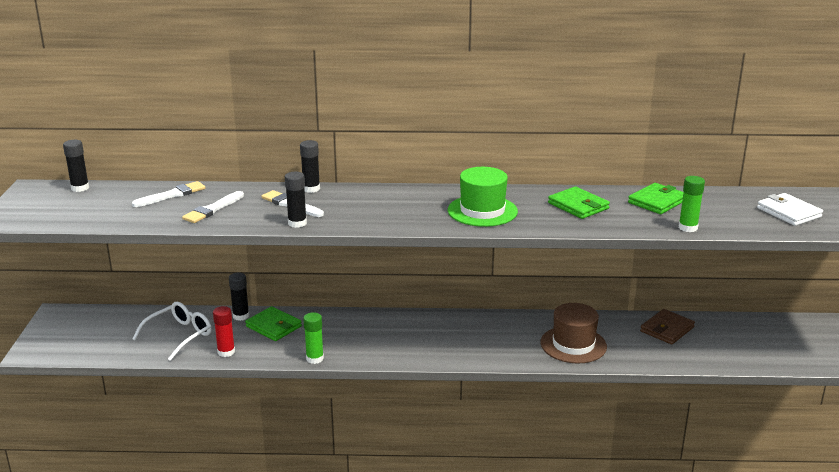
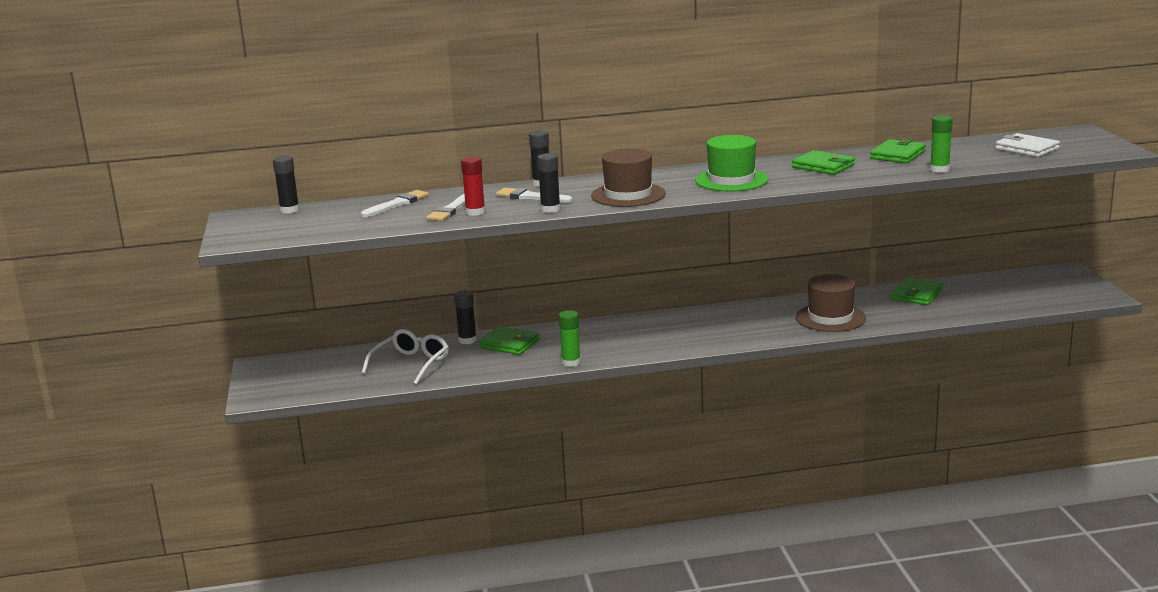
camera: 10 degrees left, 5 degrees down
red glue stick [213,306,235,357] -> red glue stick moved to [461,156,485,216]
brown wallet [640,309,695,345] -> green wallet [891,277,943,305]
none -> brown hat [591,149,666,207]

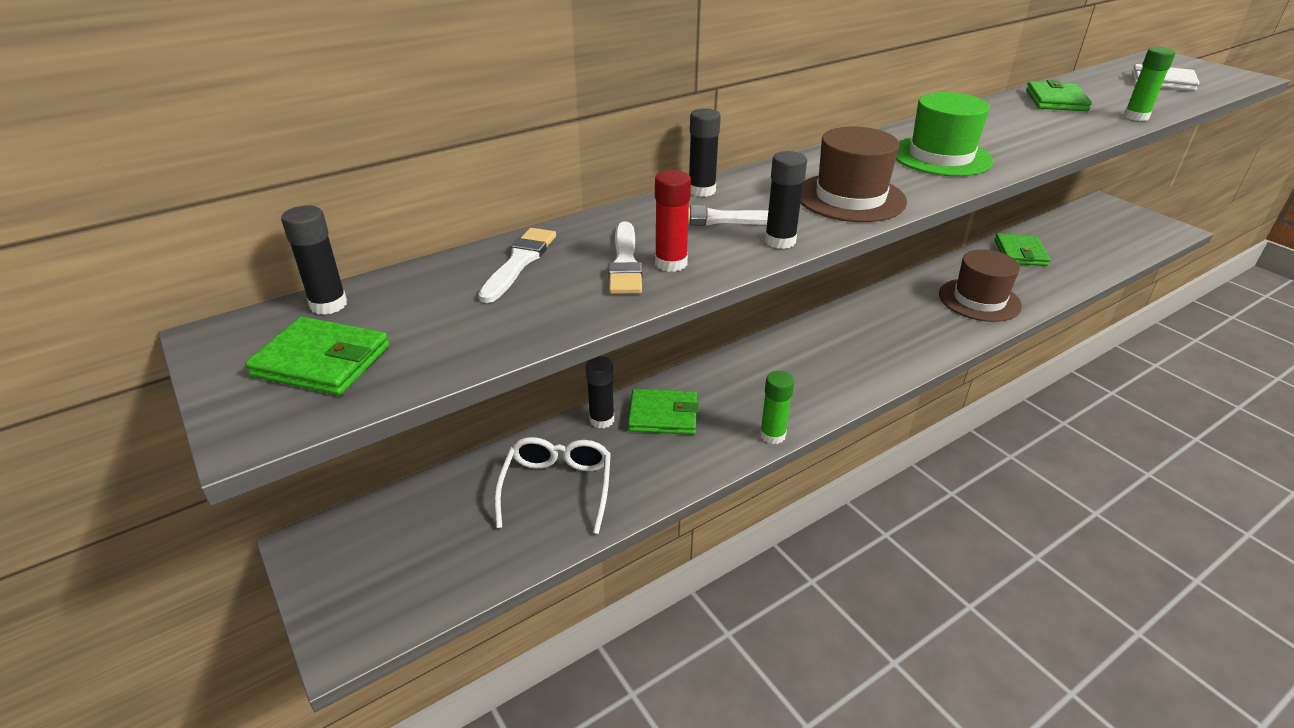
camera: 25 degrees left, 15 degrees up
green wallet [792,150,855,175] -> green wallet moved to [245,317,389,395]

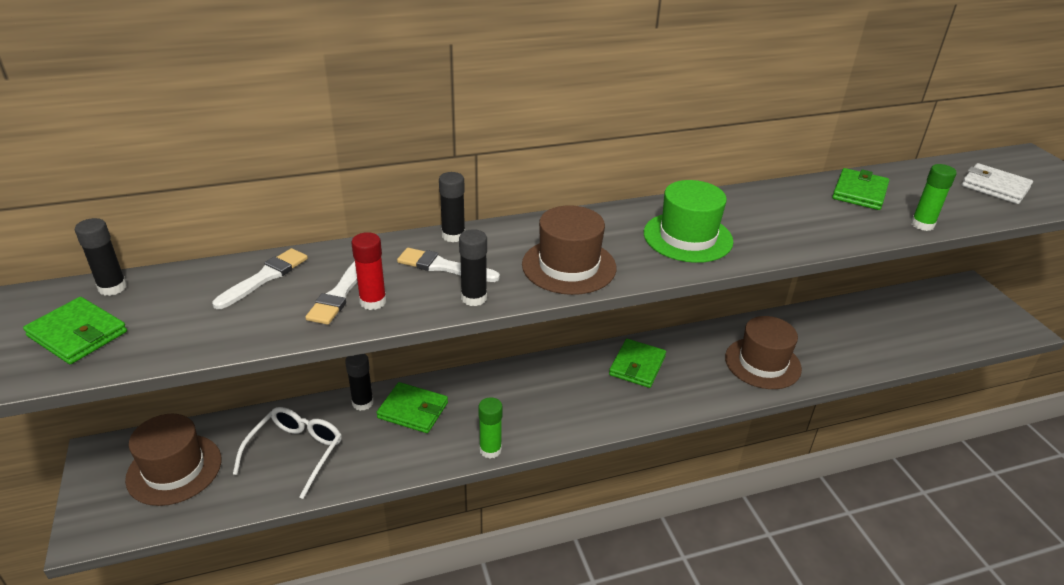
camera: 15 degrees right, 0 degrees up
green wallet [994,233,1050,266] -> green wallet moved to [609,339,666,388]
none -> brown hat [125,414,221,506]

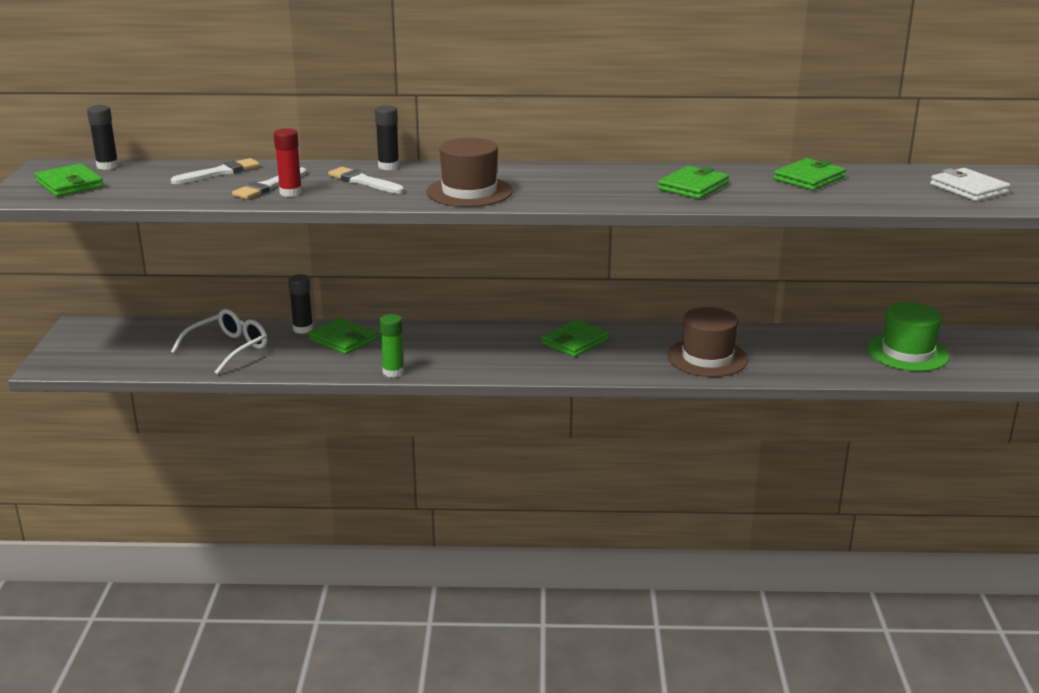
camera: 20 degrees right, 10 degrees down
brown hat [125,414,221,506] -> none
black glue stick [459,229,487,306] -> none
green hat [644,180,734,263] -> green hat moved to [867,302,950,371]
green glue stick [911,164,957,231] -> none
none -> green wallet [658,166,729,199]

